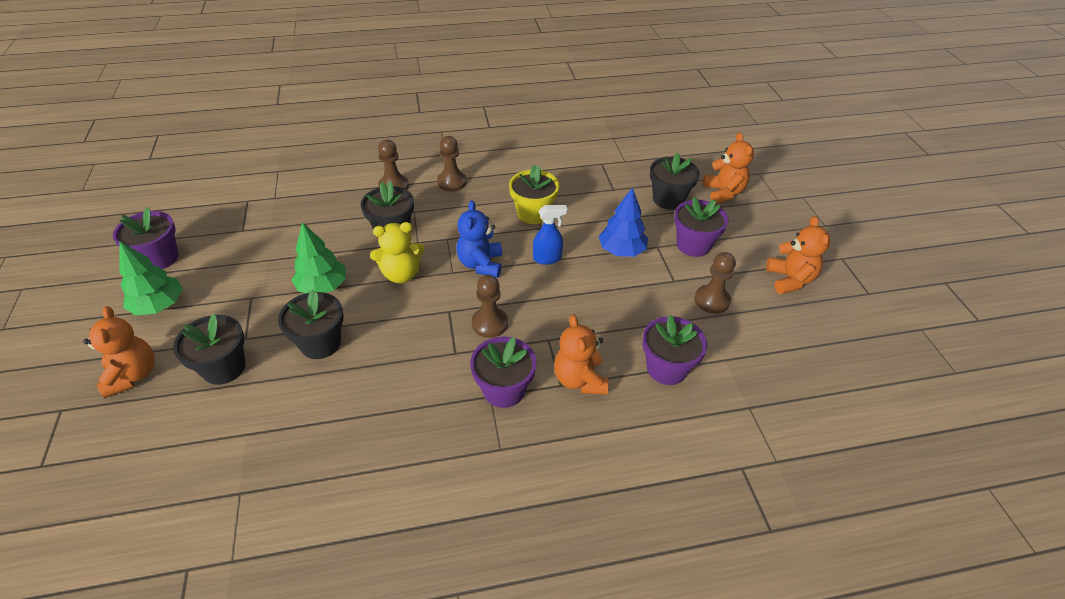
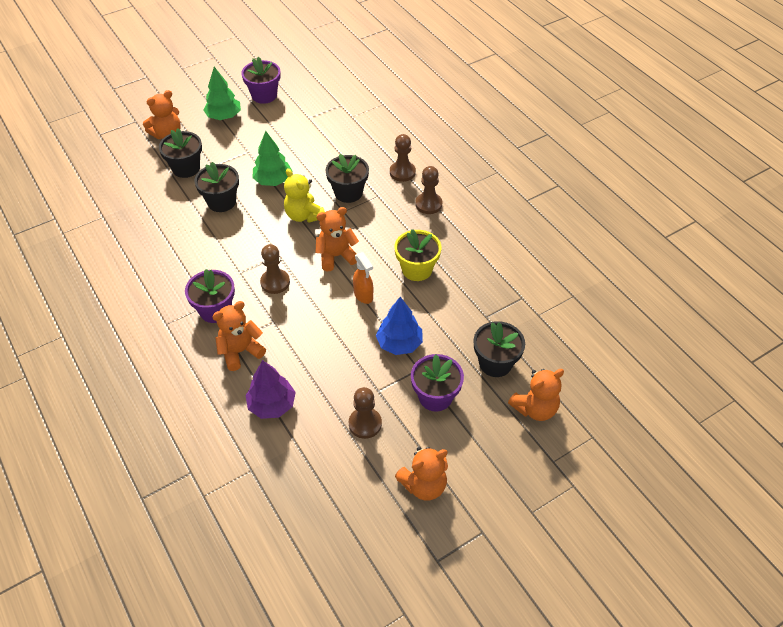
camera: 70 degrees right, 5 degrees up
blue teddy bear [456,200,502,278] -> orange teddy bear [315,207,359,271]
blue spray bottle [533,205,568,265] -> orange spray bottle [353,252,373,304]
purple flower pot [642,315,707,385] -> purple tree [246,360,296,419]

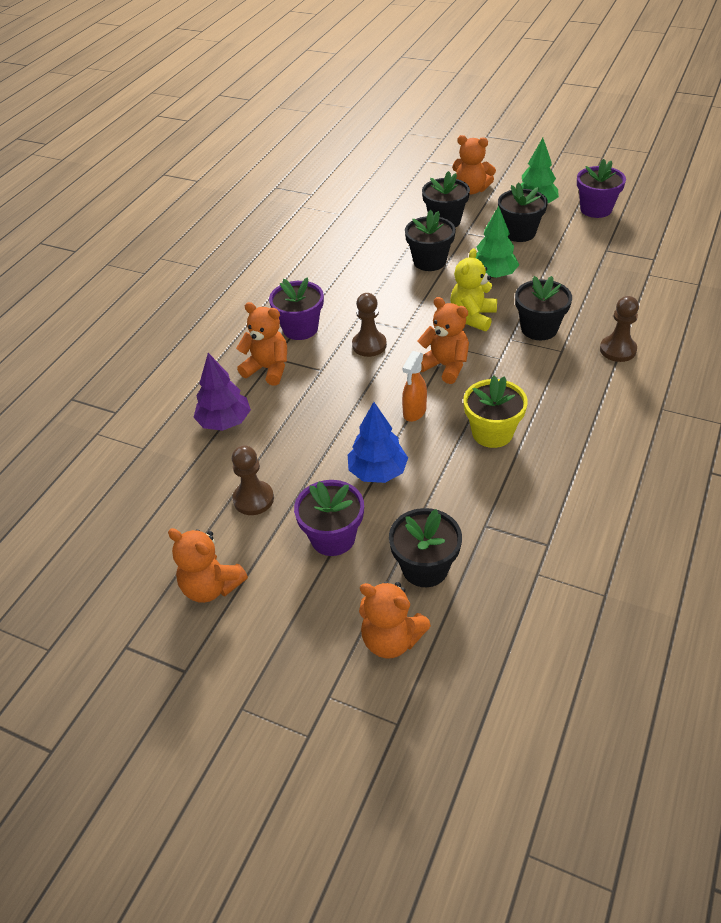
camera: 60 degrees right, 5 degrees down
brown pawn [415,166,442,214] -> none
none -> black flower pot [498,182,548,242]

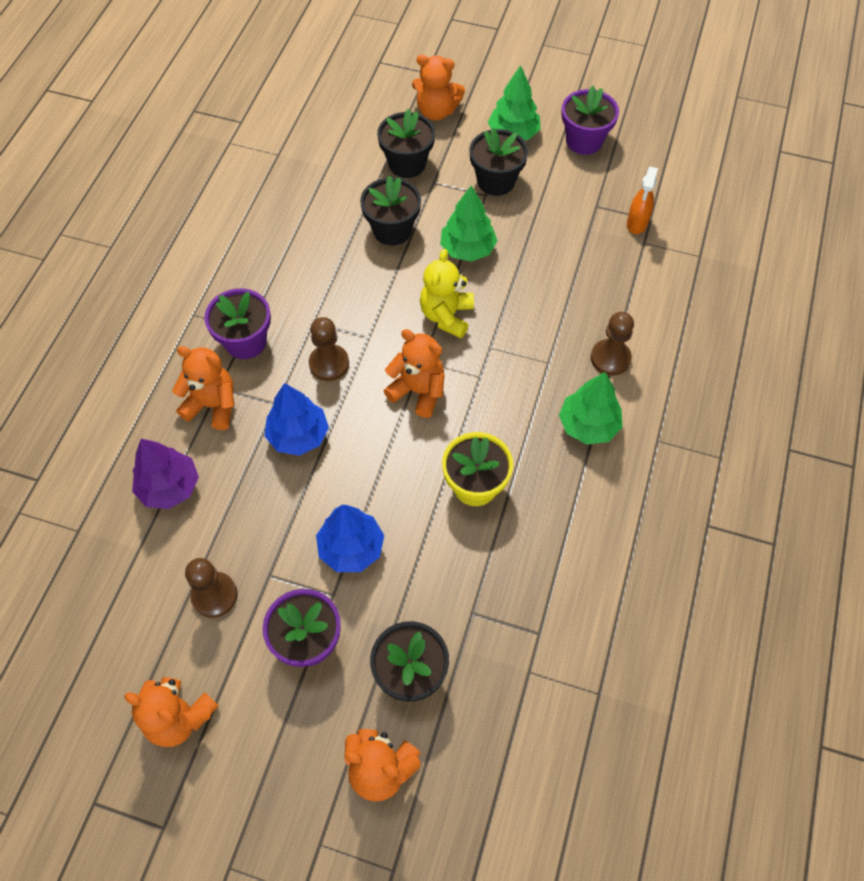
camera: 10 degrees left, 15 degrees up
orange spray bottle [402,351,427,422] -> orange spray bottle moved to [627,166,658,234]
black flower pot [515,276,572,340] -> none
none -> blue tree [265,383,329,456]
none -> green tree [559,372,623,445]

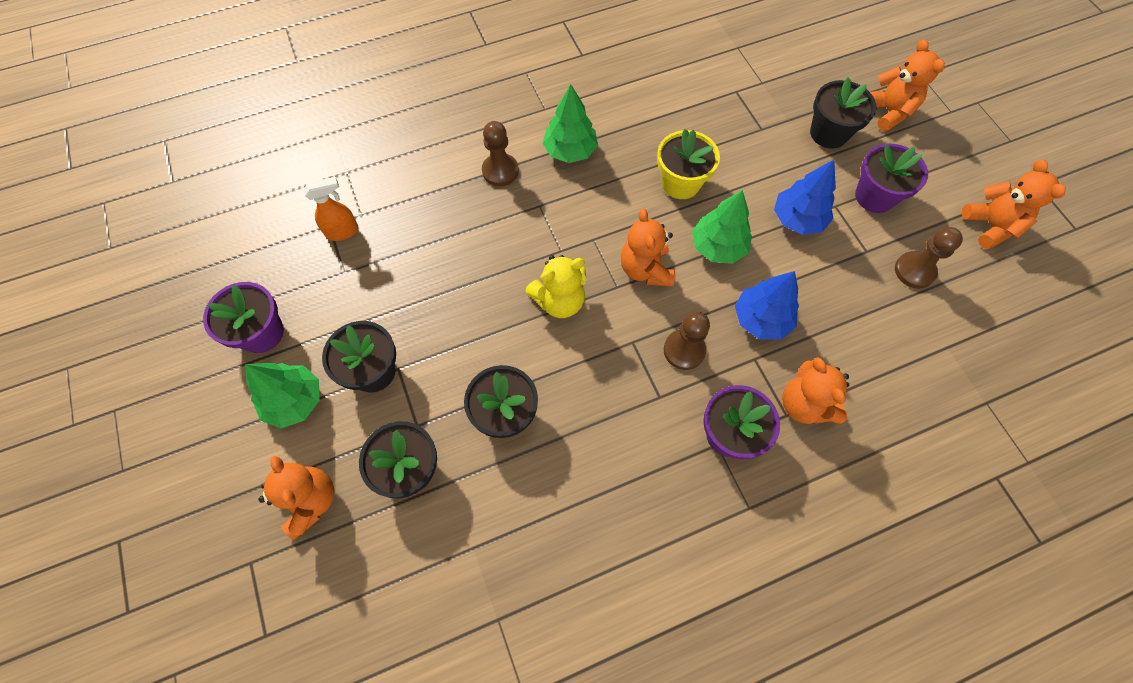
camera: 130 degrees left, 5 degrees up
purple tree [132,439,199,509] -> none
green tree [440,185,498,262] -> green tree moved to [692,190,752,264]

